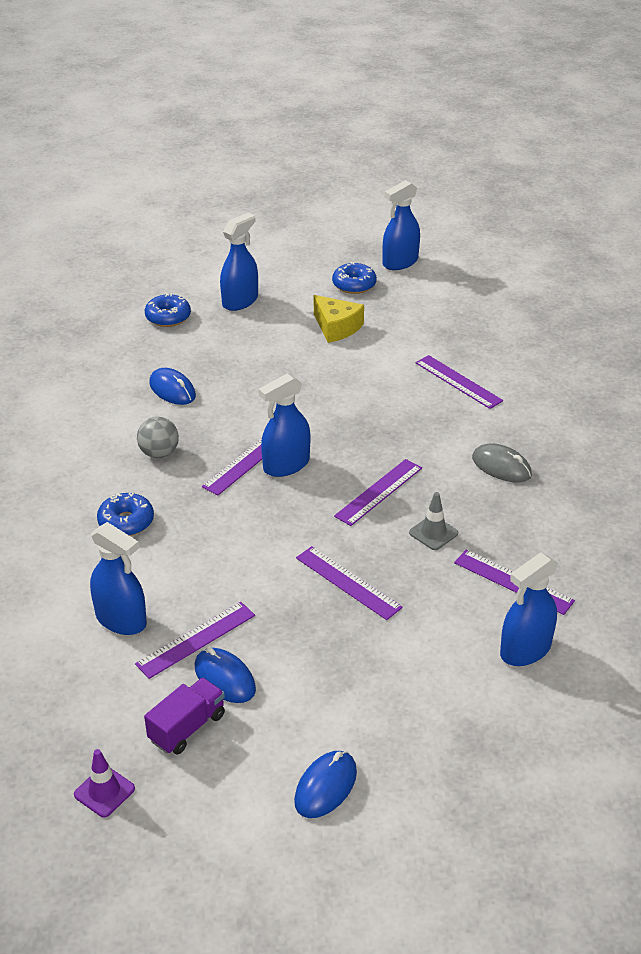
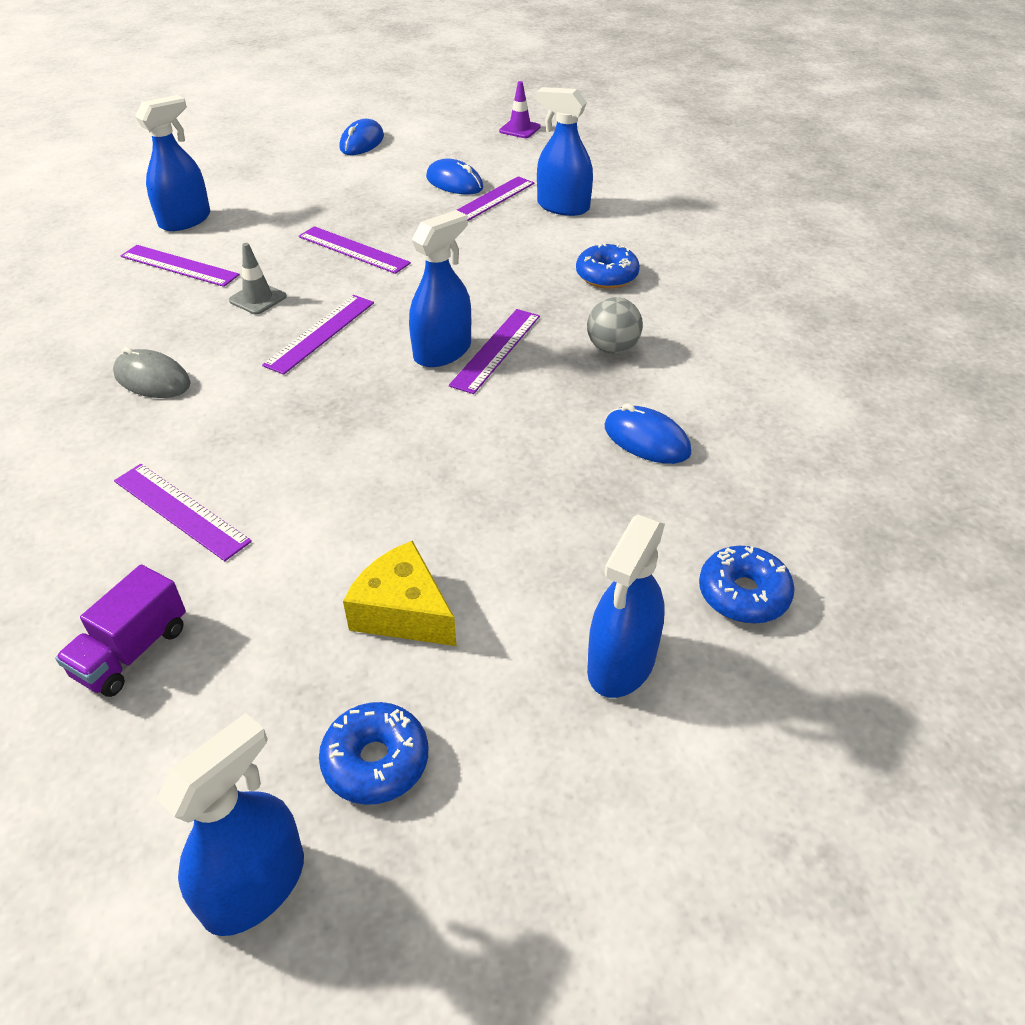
camera: 170 degrees right, 5 degrees up
purple truck [144,678,225,755] -> purple truck moved to [55,565,186,697]

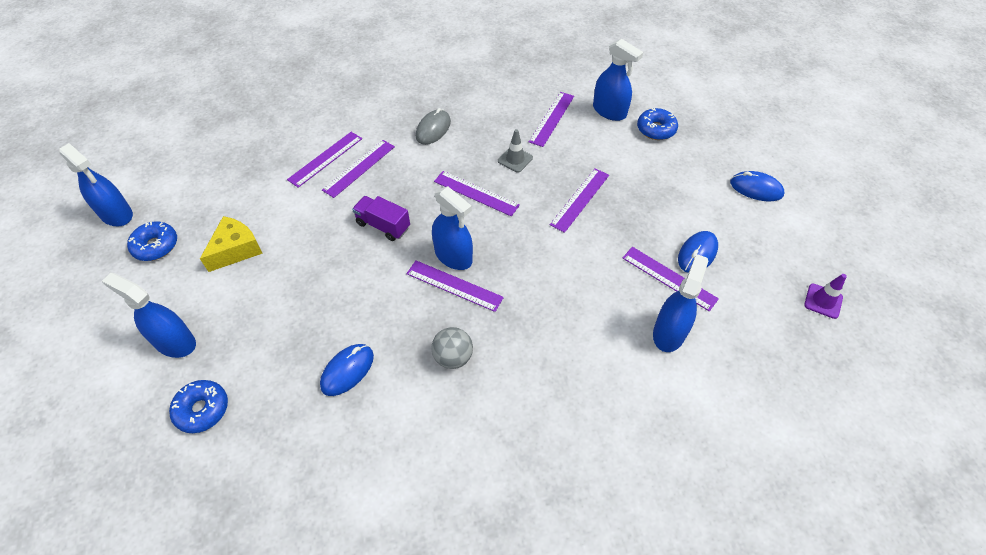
camera: 90 degrees right, 10 degrees up
purple truck [55,565,186,697] -> purple truck moved to [352,196,410,241]
blue donut [576,243,640,289] -> blue donut moved to [637,108,678,140]
none -> purple ruler [322,140,395,198]

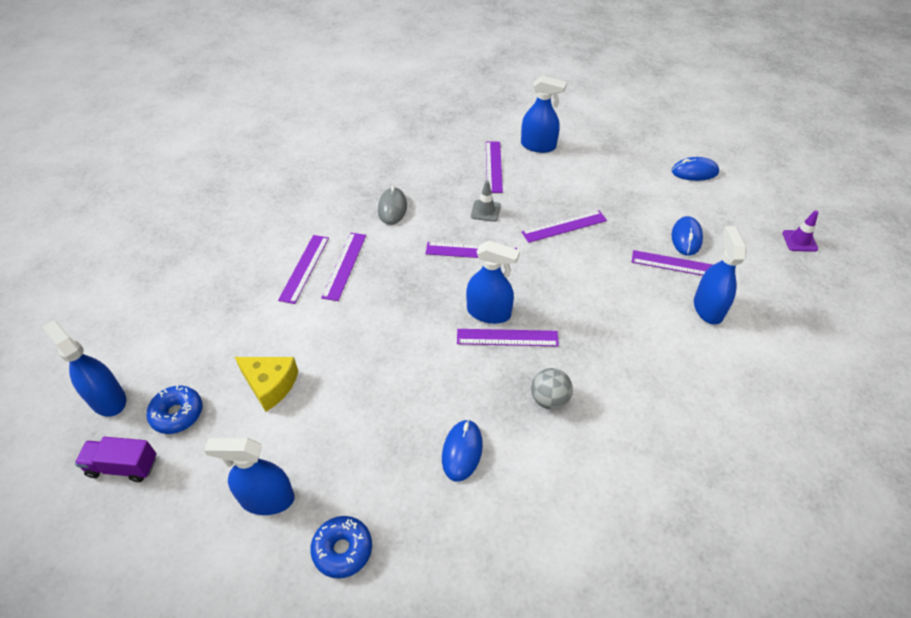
camera: 25 degrees left, 5 degrees down
blue spray bottle [59,143,133,226] -> blue spray bottle turned 150 degrees counterclockwise [43,321,126,417]
yellow cheese [200,216,263,272] -> yellow cheese turned 105 degrees clockwise [235,357,298,412]
purple truck [352,196,410,241] -> purple truck moved to [75,437,157,482]
purple ruler [550,168,609,233] -> purple ruler turned 60 degrees clockwise [522,210,607,243]
blue donut [637,108,678,140] -> none

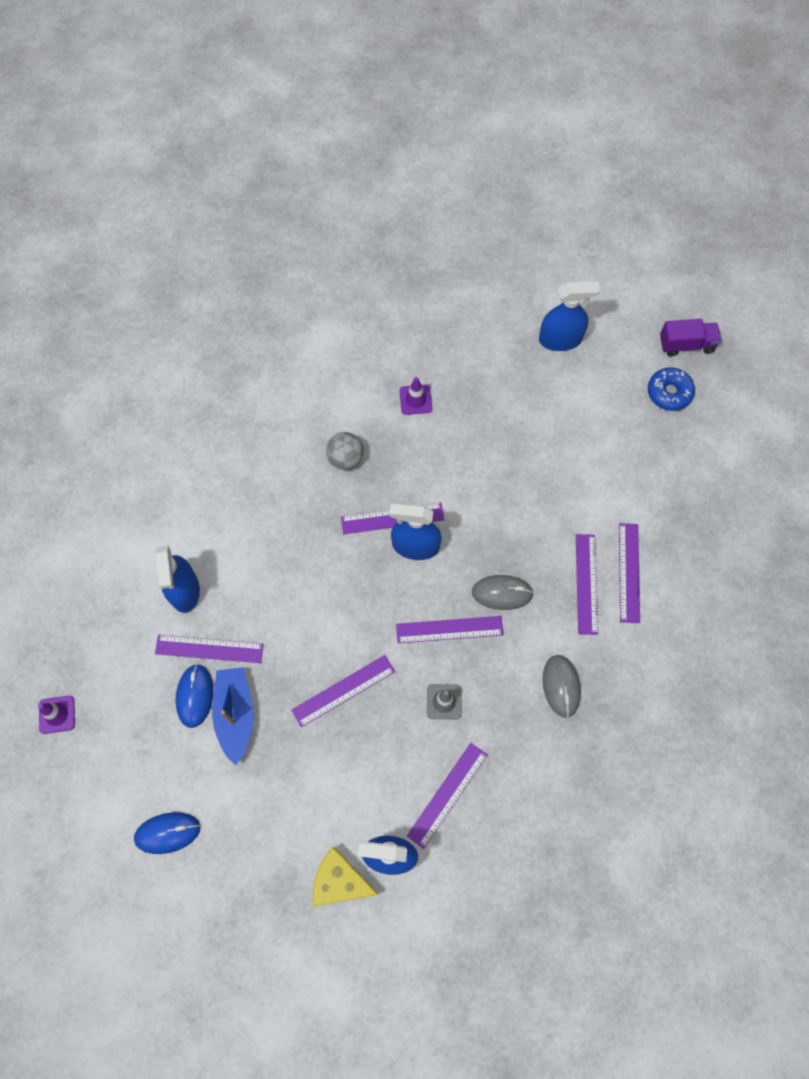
camera: 170 degrees right, 20 degrees up
blue spray bottle [43,321,126,417] -> none
yellow cheese [235,357,298,412] -> yellow cheese moved to [313,847,379,907]
blue donut [310,516,372,579] -> none
blue mouse [442,420,483,482] -> purple traffic cone [399,377,432,415]
purple ruler [486,142,503,193] -> purple ruler turned 45 degrees clockwise [407,743,488,849]
none -> blue boat [212,667,253,765]
none -> grey mouse [472,575,534,610]

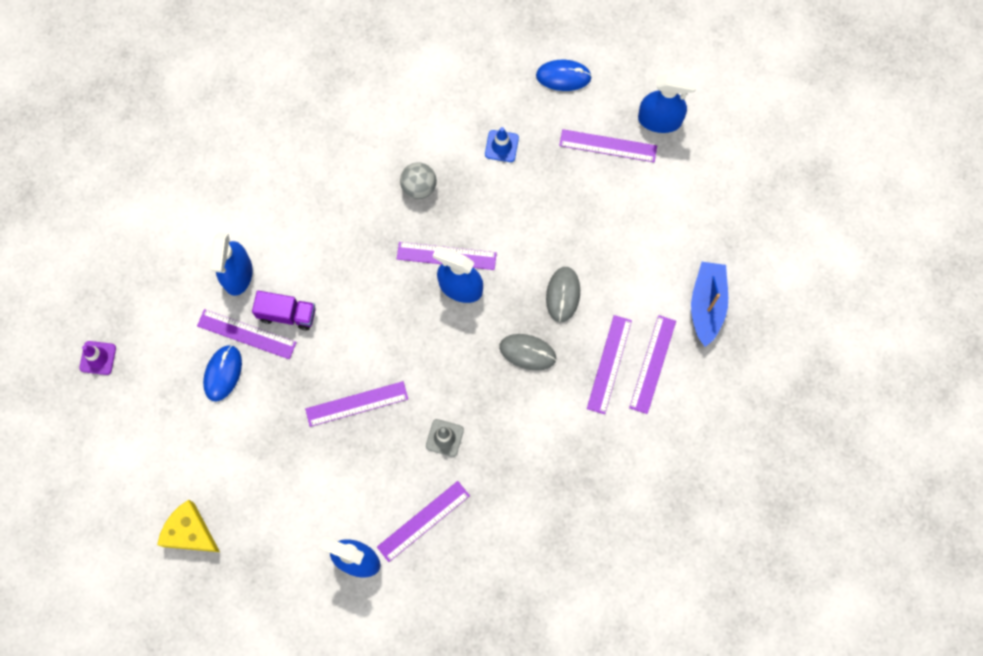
camera: 15 degrees right, 5 degrees up
blue mouse [134,812,200,854] -> blue mouse moved to [536,60,592,91]
blue boat [212,667,253,765] -> blue boat moved to [691,262,728,347]
yellow cheese [313,847,379,907] -> yellow cheese moved to [157,500,220,552]
purple ruler [396,616,504,643] -> purple ruler moved to [559,129,657,162]
purple traffic cone [399,377,432,415] -> blue traffic cone [485,127,519,162]
grey mouse [543,655,581,718] -> grey mouse moved to [546,267,580,322]
blue donut [648,367,695,411] -> none
purple truck [660,319,721,356] -> purple truck moved to [252,291,316,330]

